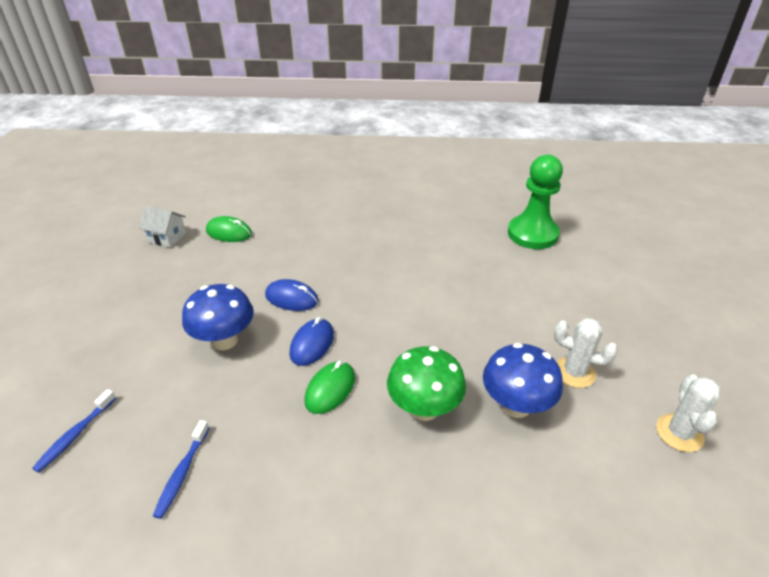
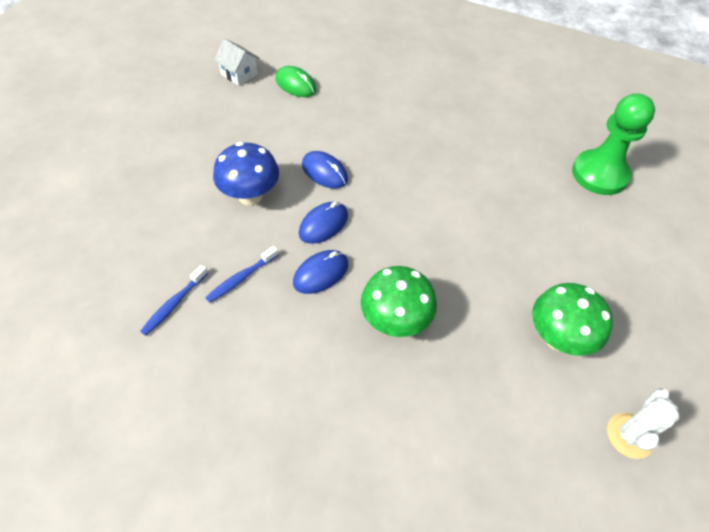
camera: 20 degrees right, 15 degrees up
blue toothbrush [32,389,116,473] -> blue toothbrush moved to [205,246,279,303]
green mouse [304,361,355,414] -> blue mouse [293,250,348,294]
blue mushroom [483,343,563,418] -> none
white cactus [554,318,618,388] -> green mushroom [532,283,613,356]

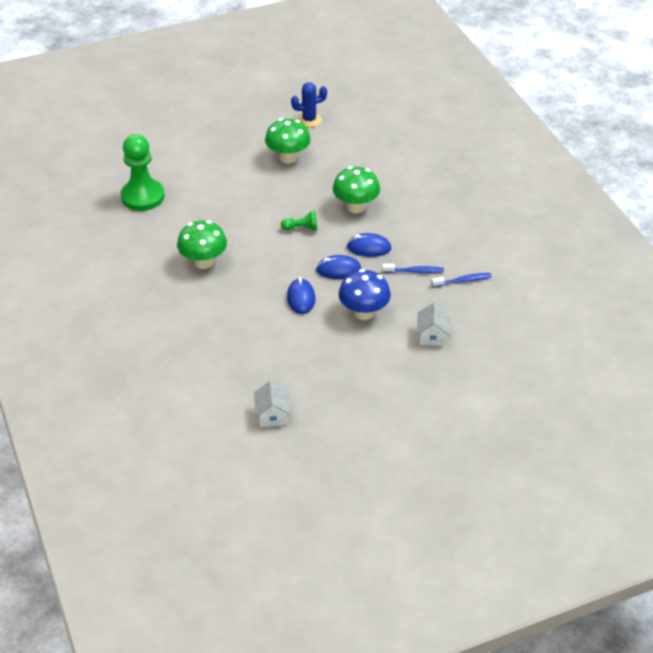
camera: 135 degrees left, 10 degrees down
green mouse [275,66,316,97] -> none
white cactus [607,389,680,459] -> blue cactus [291,82,327,127]
none -> green mushroom [177,220,227,269]
none -> green pawn [281,210,318,231]
none -> white house [417,302,450,346]

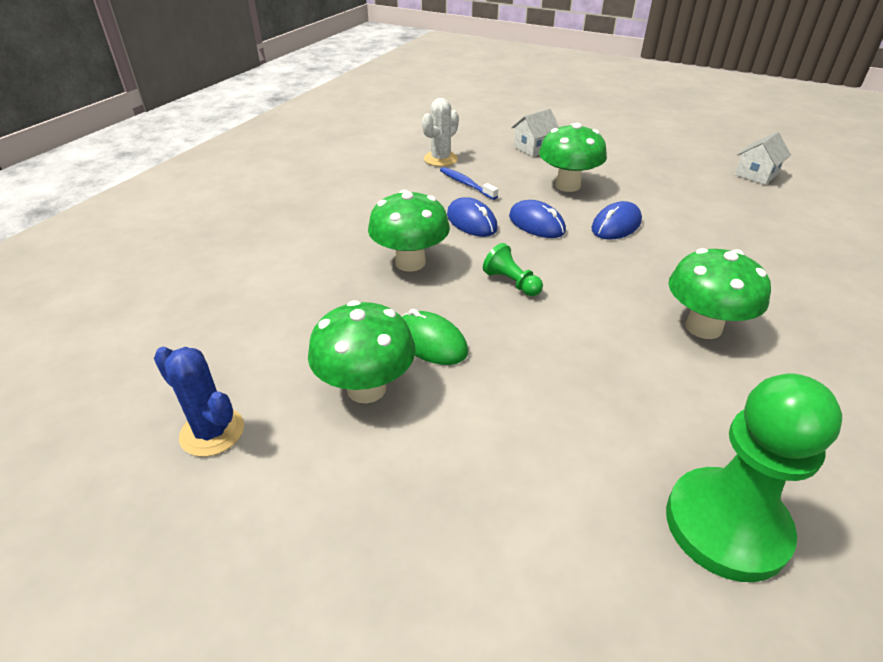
camera: 130 degrees left, 5 degrees down
blue mushroom [339,269,391,320] -> green mushroom [539,123,607,192]
blue toothbrush [432,273,492,287] -> white cactus [422,98,459,166]
none -> green mouse [401,309,468,365]

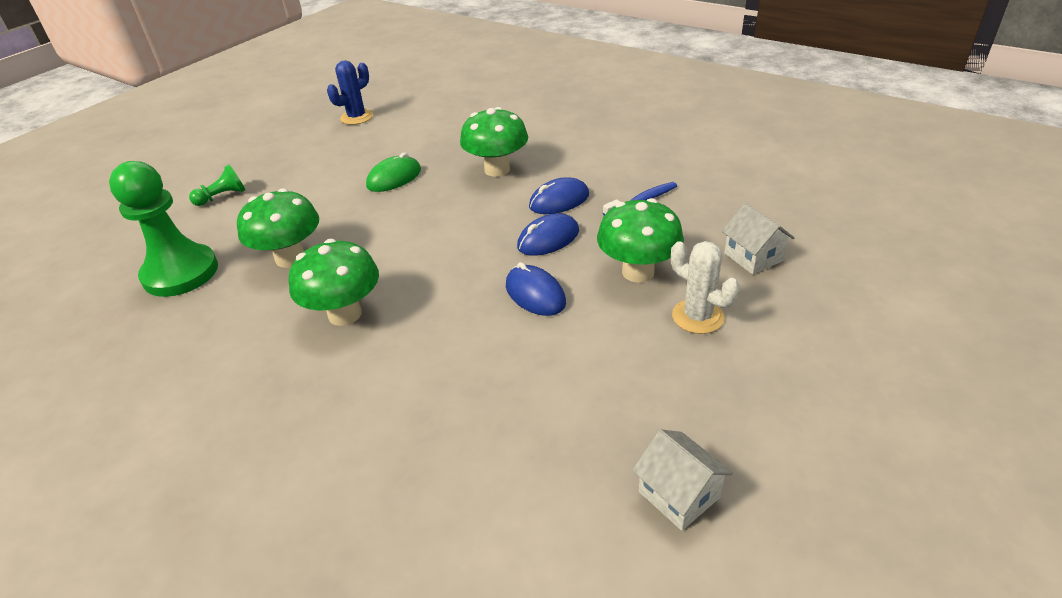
camera: 100 degrees right, 0 degrees up
green mushroom [308,300,416,403] -> green mushroom moved to [237,188,319,268]
white cactus [422,98,459,166] -> white cactus moved to [671,241,740,334]
green pawn [483,243,543,296] -> green pawn moved to [189,165,245,206]

